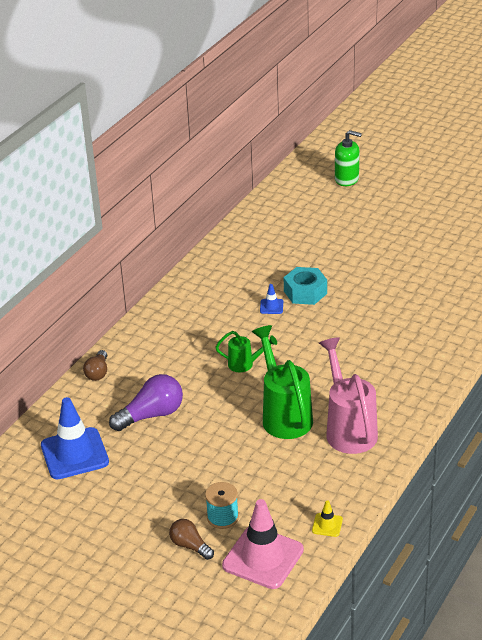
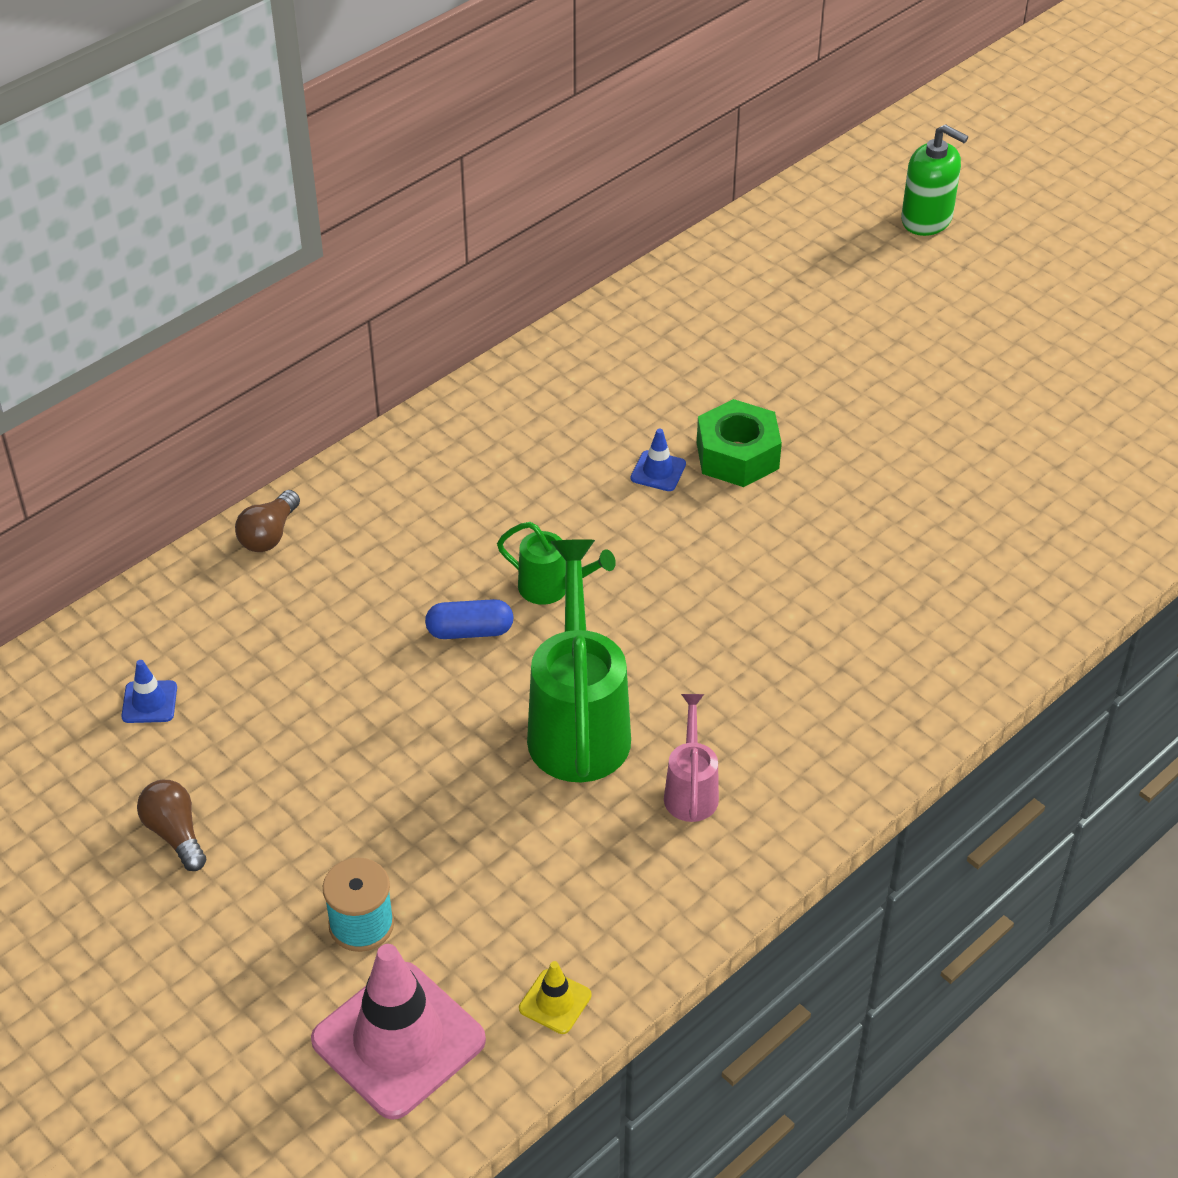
camera: 15 degrees right, 10 degrees up
blue traffic cone [41,397,109,479] -> blue traffic cone [121,660,177,723], size x0.43
purple light bulb [109,374,183,431] -> none
brown light bulb [169,519,214,560] -> brown light bulb moved to [137,780,206,871]
turquoise nut [284,267,327,305] -> green nut [697,399,782,487]
pink watering can [319,337,378,454] -> pink watering can [664,694,719,822], size x0.52
none -> blue capsule [425,599,514,639]

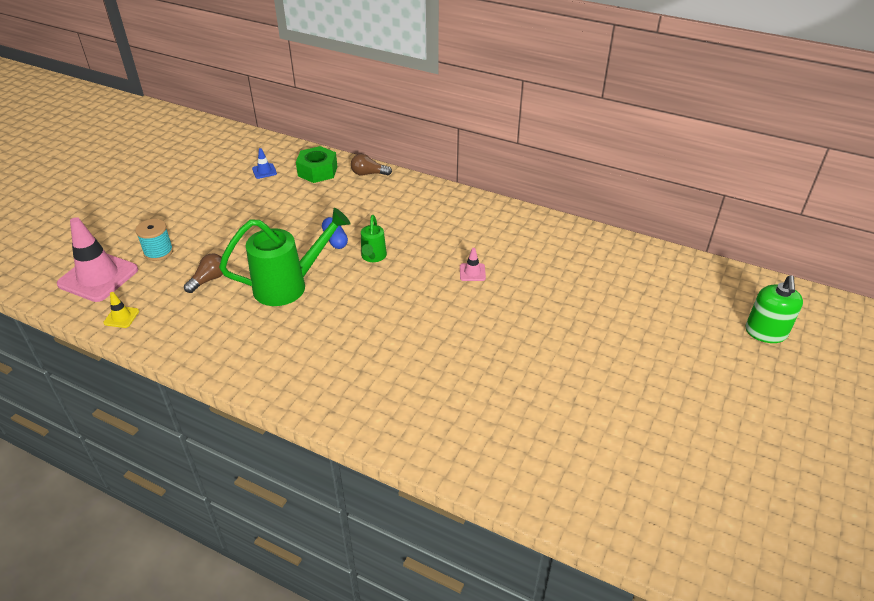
camera: 70 degrees right, 5 degrees down
brown light bulb [137,780,206,871] -> brown light bulb moved to [184,253,223,293]
blue traffic cone [631,429,686,491] -> pink traffic cone [460,248,486,281]
pink watering can [664,694,719,822] -> none
green nut [697,399,782,487] -> green nut moved to [296,146,337,183]

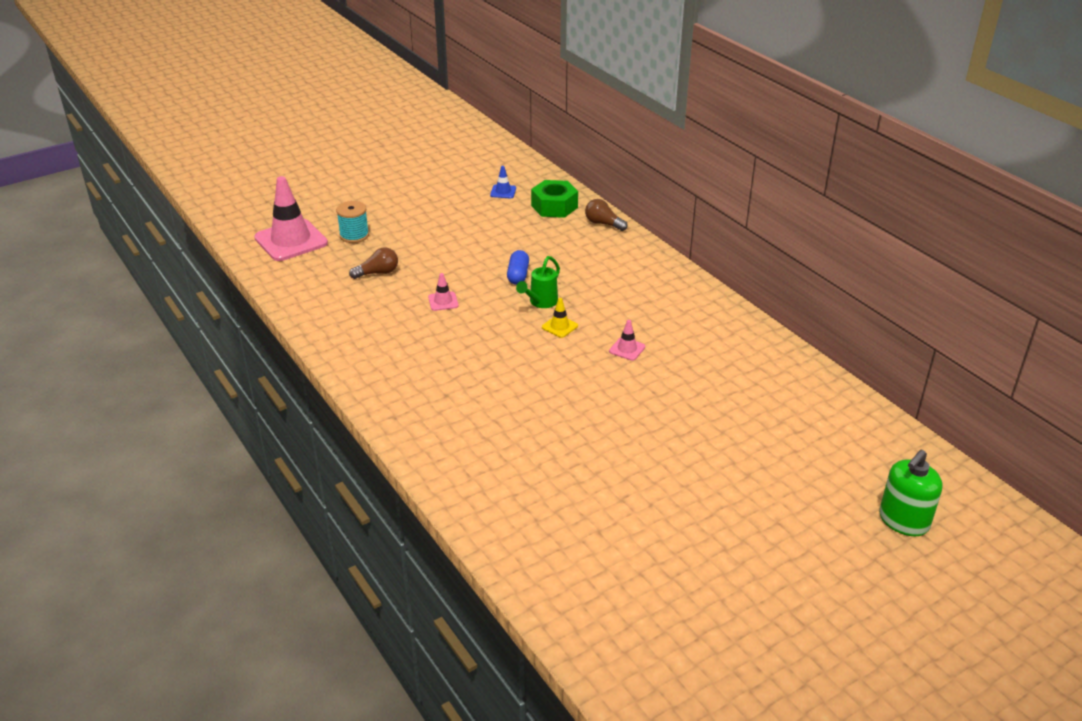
camera: 30 degrees right, 5 degrees down
yellow traffic cone [103,292,139,328] -> yellow traffic cone moved to [542,298,578,338]
green watering can [219,208,351,306] -> pink traffic cone [428,273,459,311]

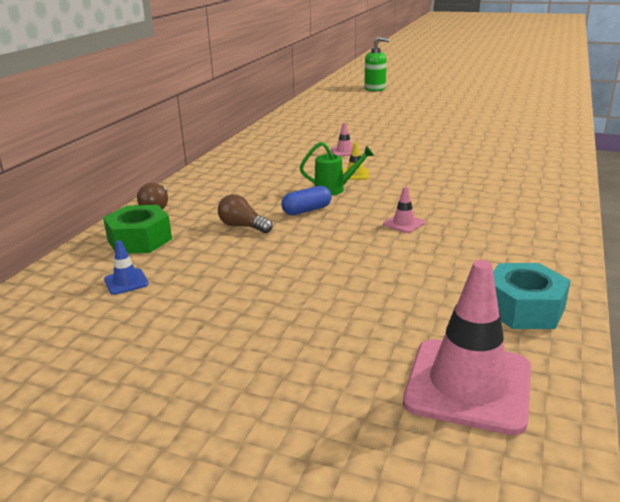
camera: 125 degrees left, 10 degrees down
turquoise spool [336,201,369,243] -> none
brown light bulb [349,247,398,279] -> brown light bulb moved to [218,194,272,233]
none -> turquoise nut [493,263,571,329]

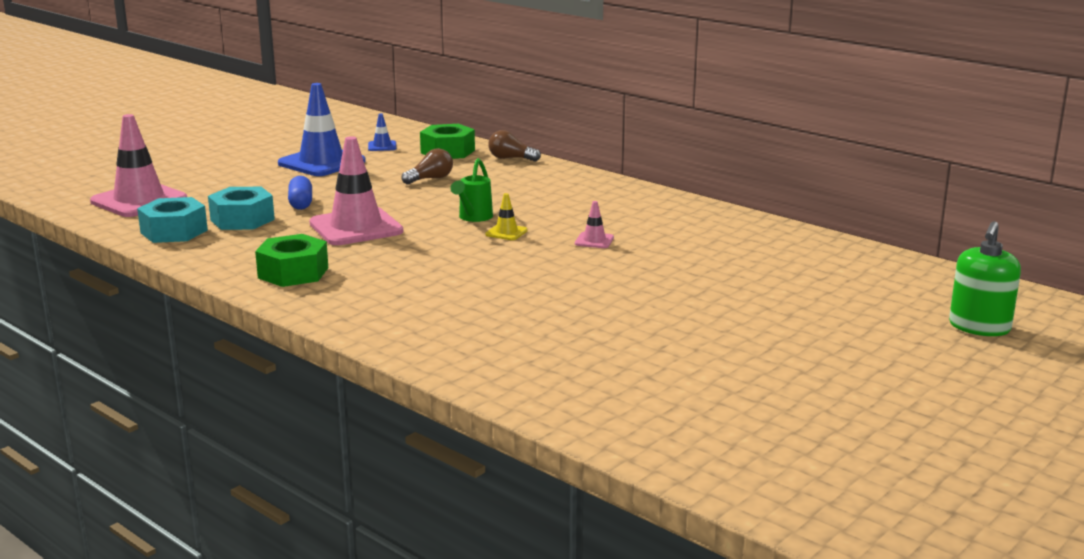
camera: 110 degrees right, 5 degrees down
blue capsule [281,186,332,215] -> blue capsule moved to [288,176,312,210]
pink traffic cone [383,187,425,233] -> pink traffic cone [310,136,403,245], size x2.30
none -> turquoise nut [208,187,275,230]
none -> green nut [255,234,328,287]
none -> blue traffic cone [278,83,366,176]

